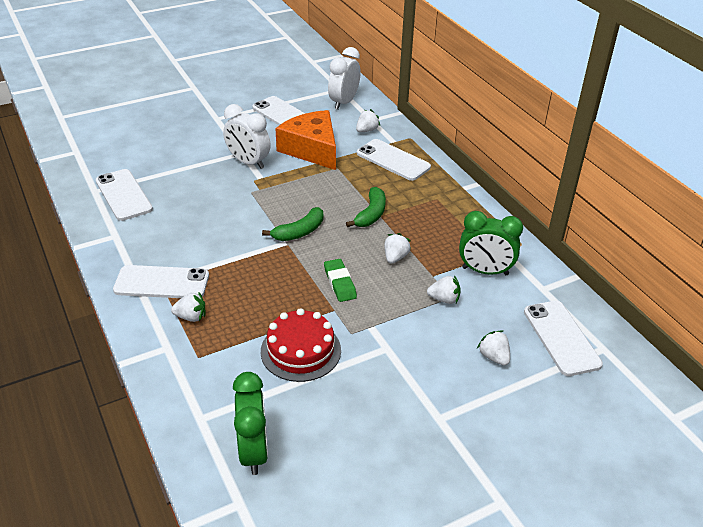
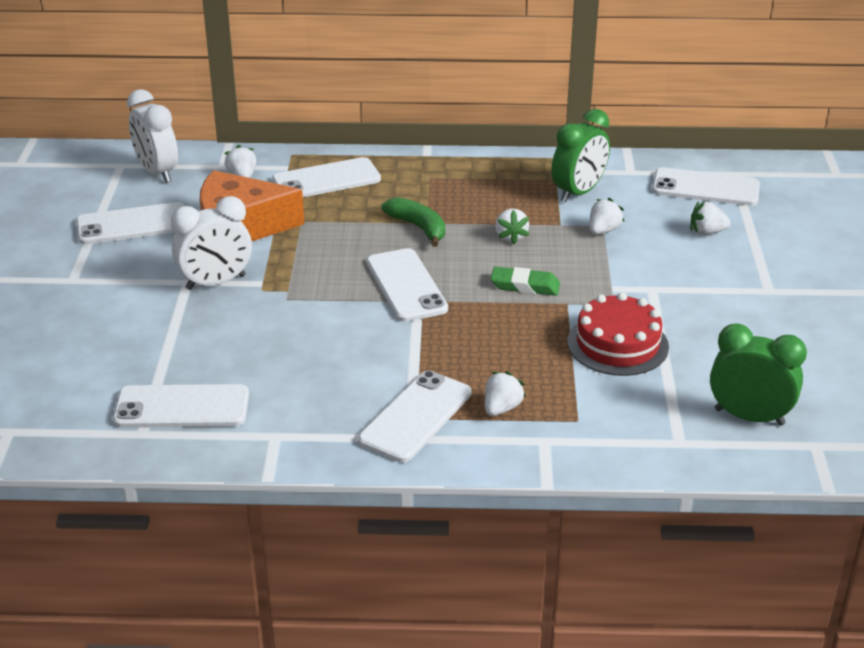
camera: 60 degrees left, 5 degrees down
green banana [262,207,323,241] -> white phone [366,248,448,322]
white strawberry [384,233,411,263] -> white strawberry turned 150 degrees counterclockwise [495,209,529,244]

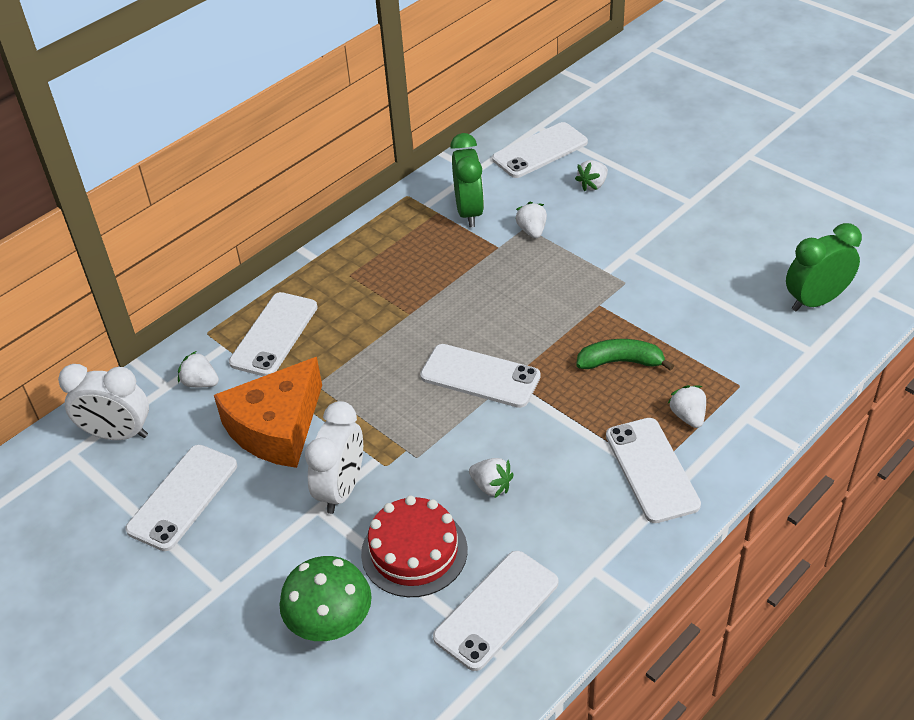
camera: 45 degrees left, 10 degrees up
green banana [381,197,445,247] -> green banana moved to [576,339,674,371]
green eraser [491,267,560,296] -> none
white strawberry [495,209,529,244] -> white strawberry moved to [469,458,514,498]
red cake [567,292,669,376] -> red cake moved to [361,495,467,597]
none -> green mushroom [280,556,372,641]

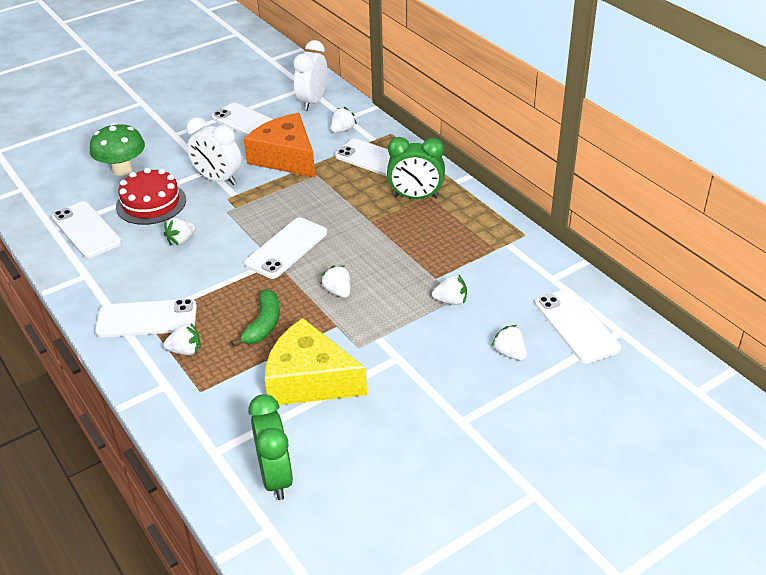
camera: 100 degrees right, 5 degrees down
green clock [450,133,484,227] -> green clock moved to [387,137,445,199]
none -> yellow cheese [265,318,367,405]
none -> white strawberry [321,265,351,298]

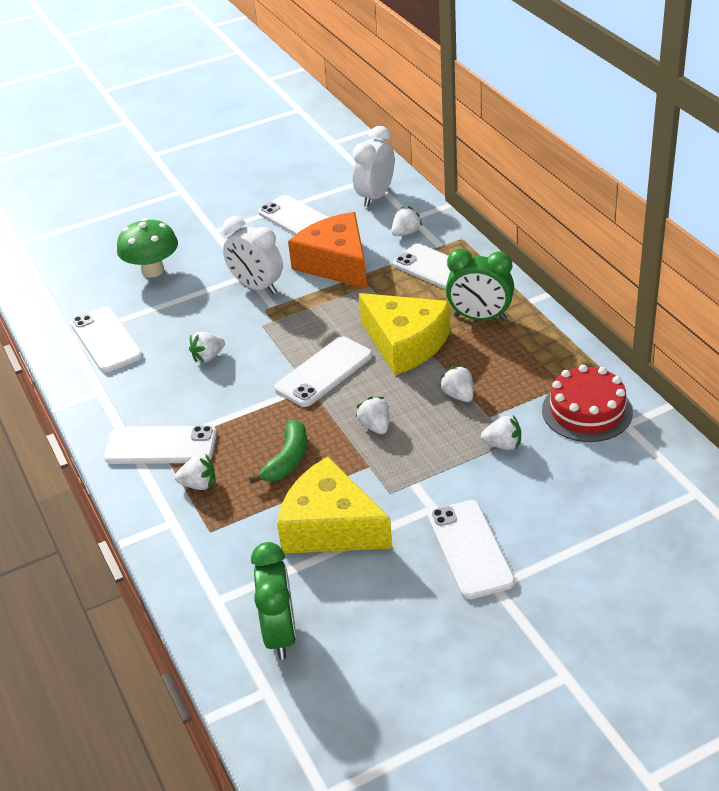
camera: 10 degrees right, 0 degrees up
red cake [116,168,186,225] -> red cake moved to [542,364,633,442]
white strawberry [491,325,527,361] -> white strawberry moved to [439,366,473,402]
white phone [535,289,621,364] -> white phone moved to [428,500,515,599]
none -> yellow cheese [358,293,451,375]

